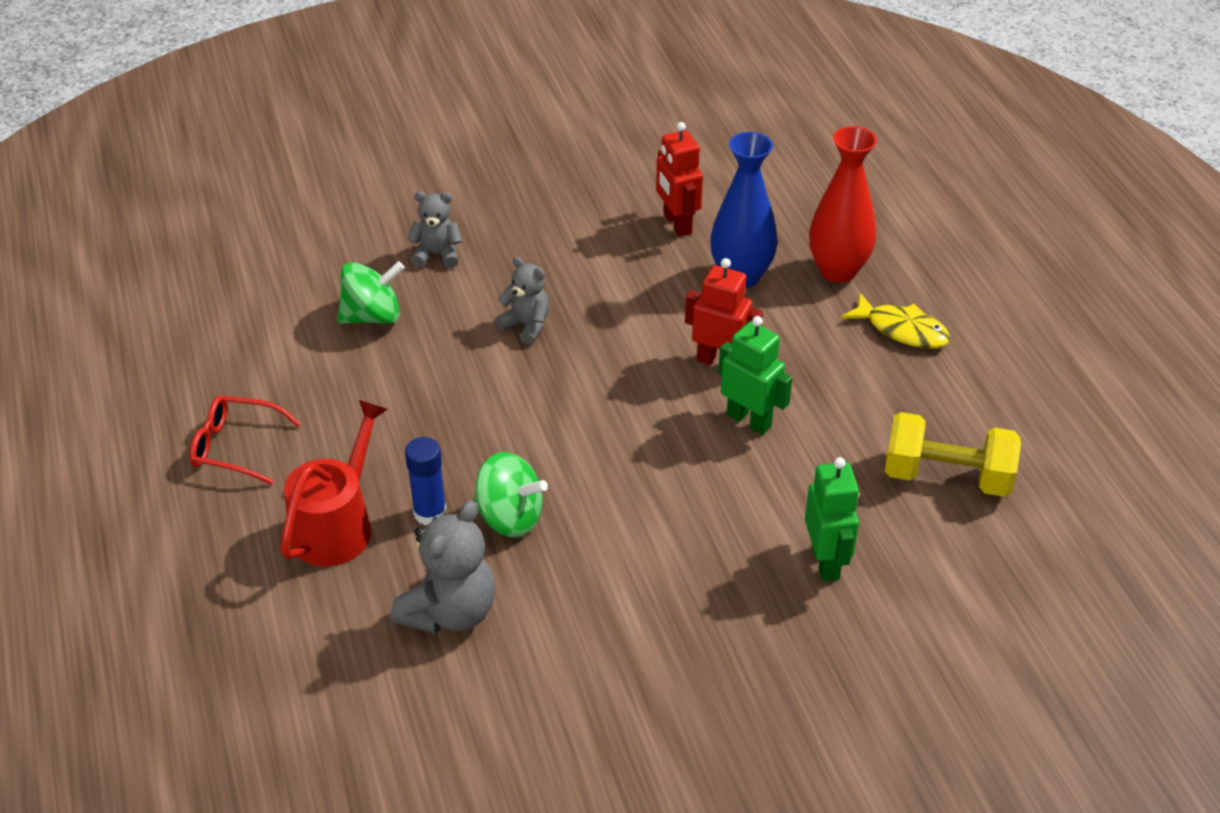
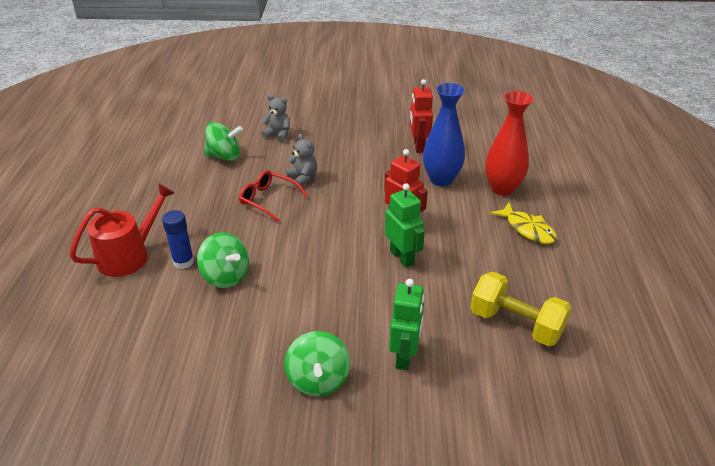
camera: 20 degrees right, 5 degrees down
red glasses [190,395,301,485] -> red glasses moved to [239,170,308,223]
grey teddy bear [391,500,496,634] -> none
none -> green spinning top [284,331,350,396]

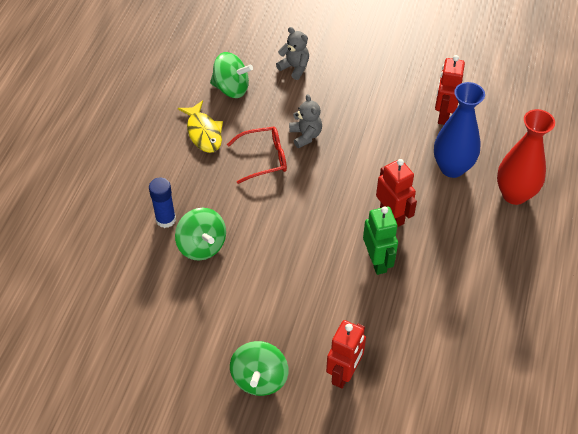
camera: 15 degrees right, 15 degrees up
red watering can [70,183,175,277] -> none
red glasses [239,170,308,223] -> red glasses turned 120 degrees clockwise [227,127,287,184]
green robot [389,279,424,370] -> red robot [326,320,366,389]
yellow dumbbell [470,272,572,346] -> none
yellow fish [490,203,557,244] -> yellow fish moved to [178,100,223,153]

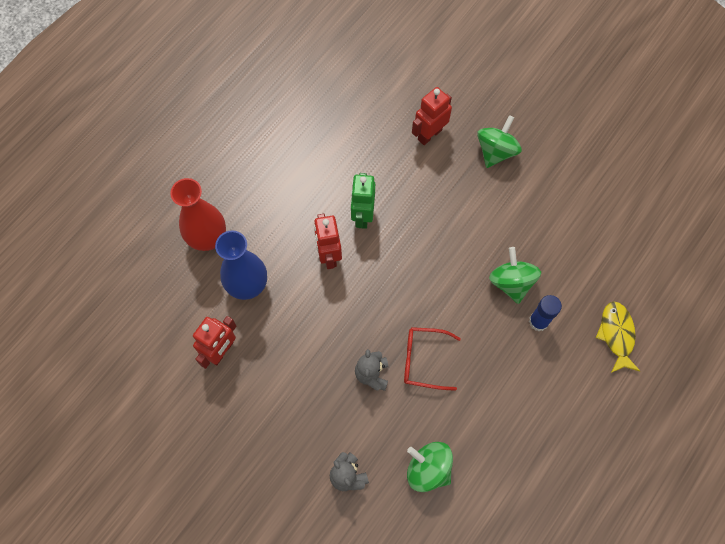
camera: 160 degrees left, 15 degrees up
yellow fish [178,100,223,153] -> yellow fish moved to [596,301,640,373]

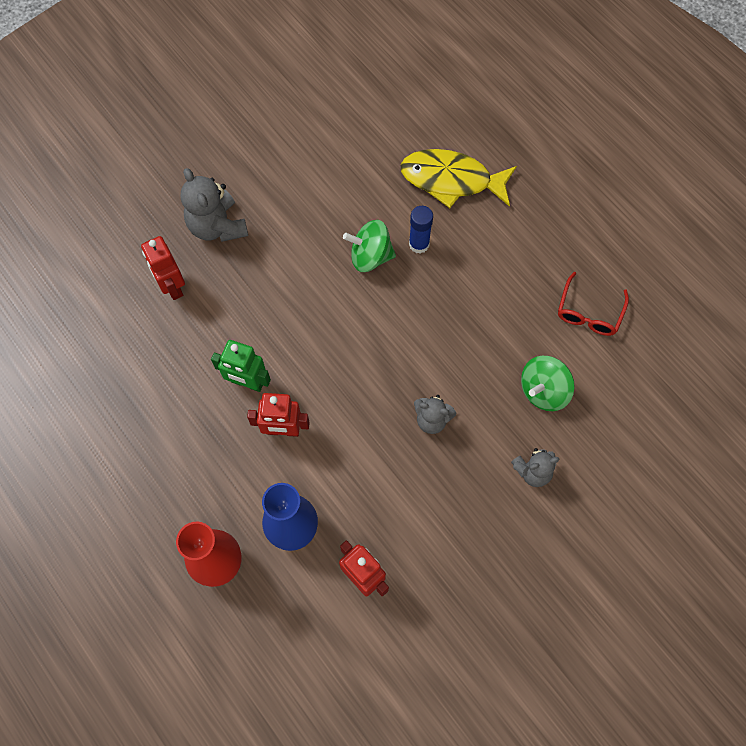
camera: 75 degrees left, 0 degrees up
red glasses [404,327,461,391] -> red glasses moved to [558,272,629,336]
green spinning top [477,115,522,168] -> grey teddy bear [181,168,248,242]
yellow fish [596,301,640,373] -> yellow fish [401,149,517,208], size x1.55

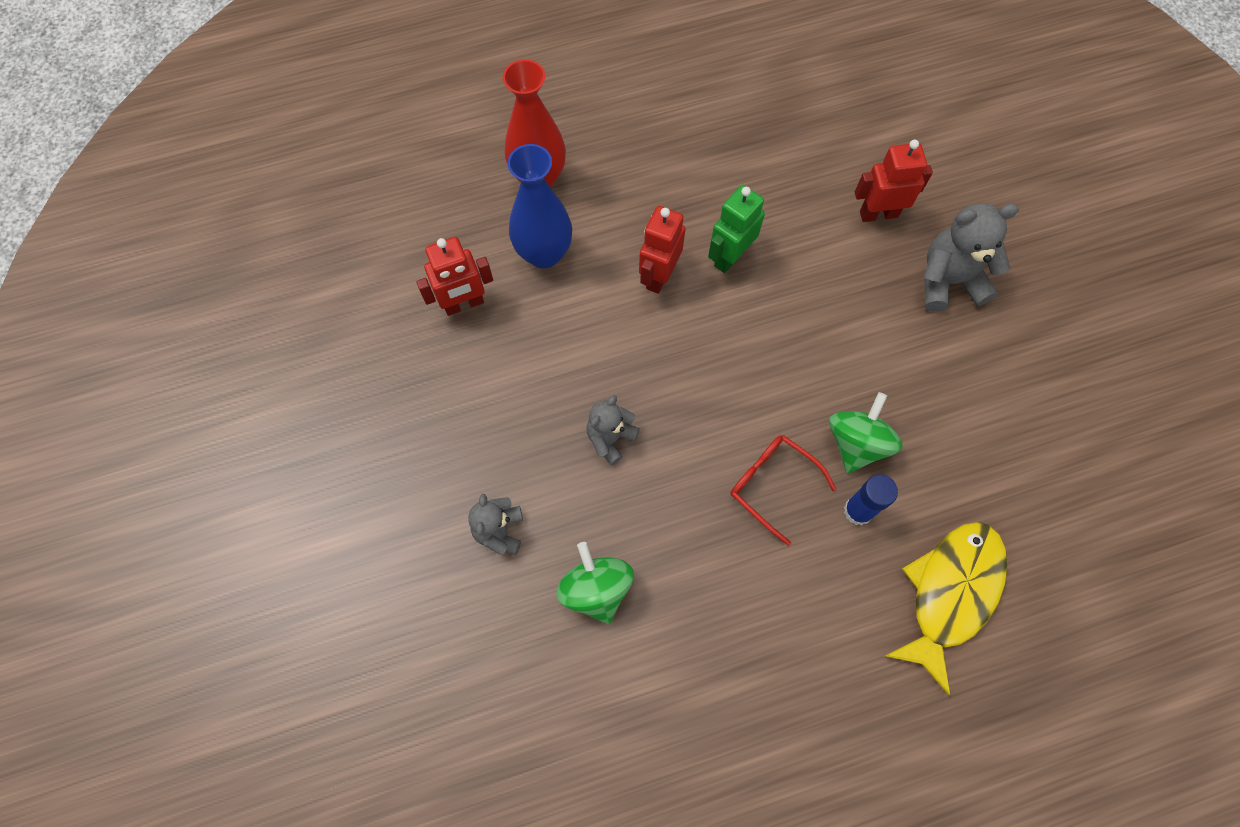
camera: 110 degrees right, 0 degrees up
red glasses [558,272,629,336] -> red glasses moved to [730,435,836,546]

